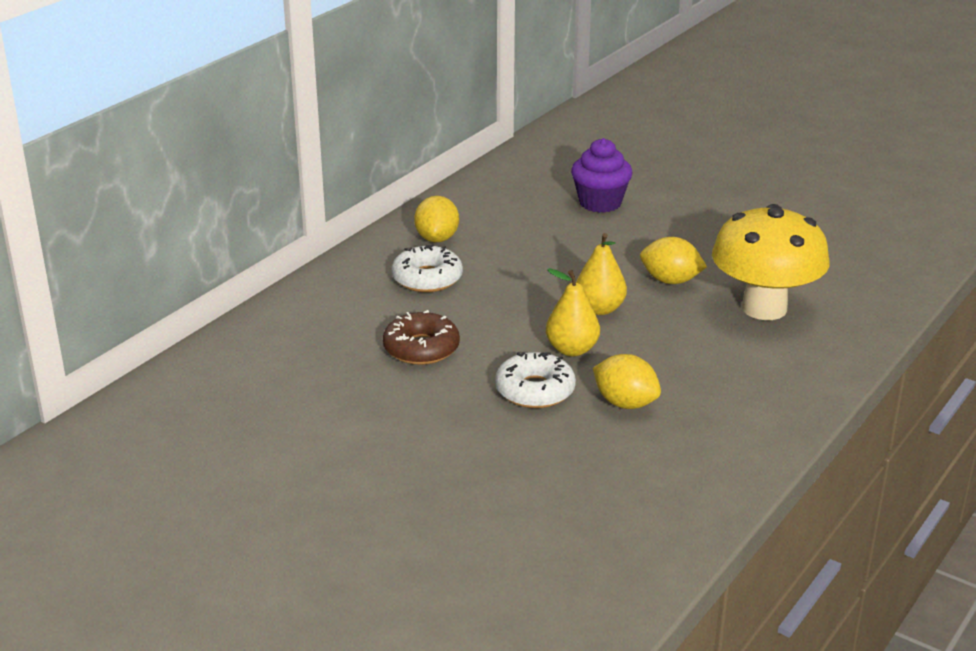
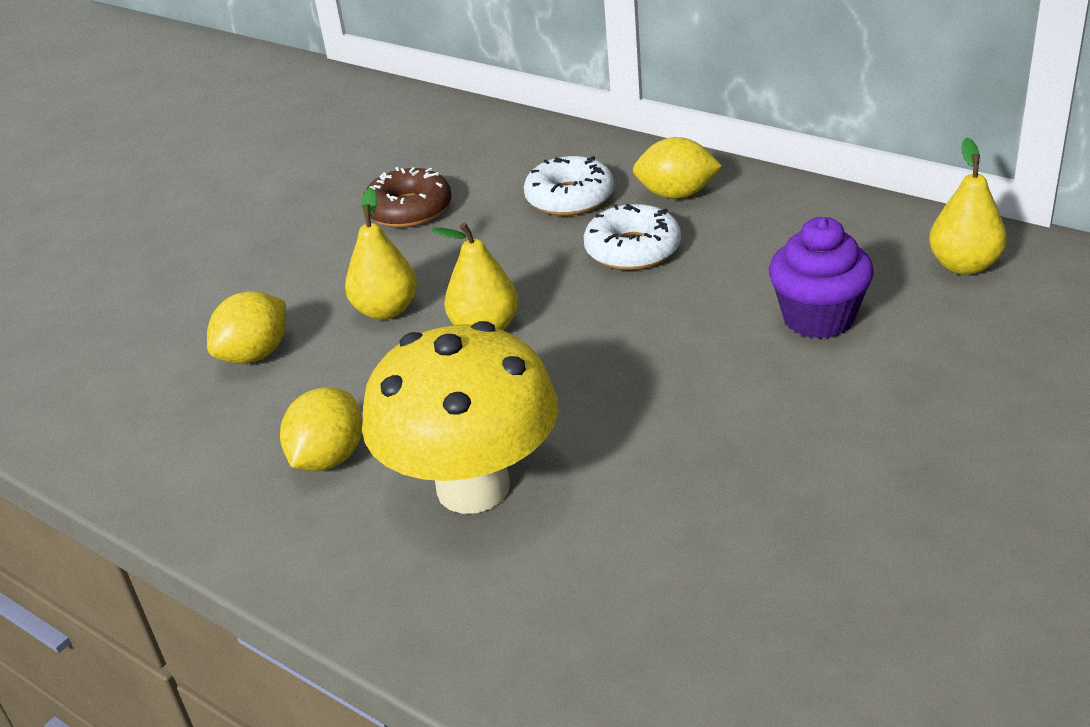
camera: 95 degrees right, 5 degrees up
white donut [495,352,576,408] -> white donut moved to [584,204,681,270]
yellow lemon [640,237,707,284] -> yellow lemon moved to [280,387,363,471]
none -> yellow pear [929,138,1007,275]

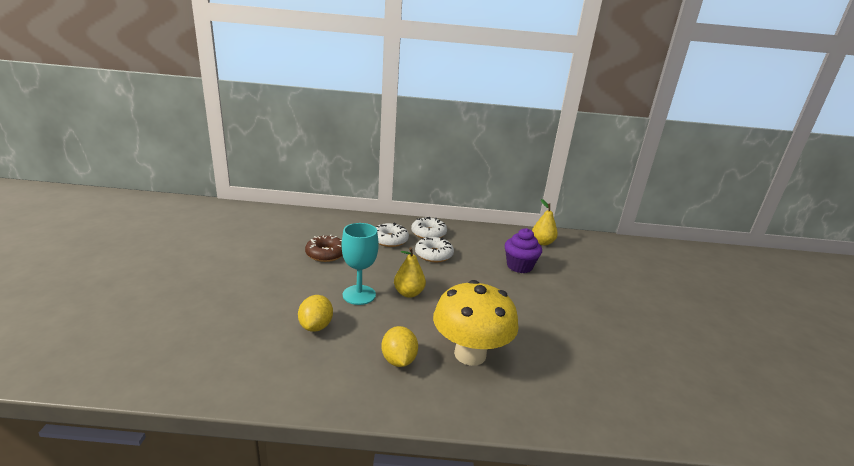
camera: 40 degrees left, 10 degrees down
yellow pear [345,188,417,320] -> turquoise goblet [342,223,379,305]
yellow lemon [633,137,722,199] -> white donut [411,217,447,238]

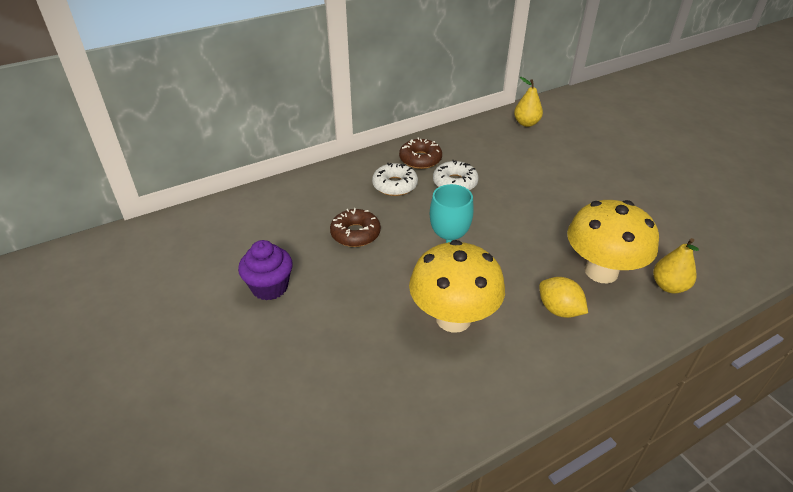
camera: 30 degrees left, 15 degrees up
yellow lemon [298,295,333,332] -> yellow mushroom [409,240,505,333]
yellow pear [394,247,426,298] -> yellow pear moved to [653,238,699,293]
white donut [411,217,447,238] -> brown donut [399,138,442,169]
purple cupcake [505,228,542,273] -> purple cupcake moved to [238,240,293,300]

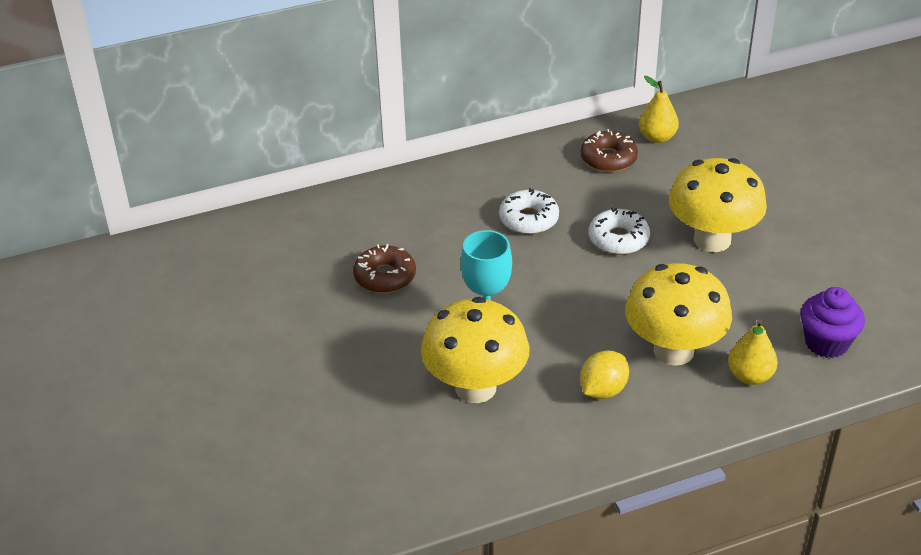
camera: 10 degrees right, 0 degrees up
purple cupcake [238,240,293,300] -> purple cupcake moved to [800,287,865,358]
white donut [372,163,418,196] -> white donut moved to [589,207,650,255]
brown donut [399,138,442,169] -> brown donut moved to [581,129,638,172]
yellow lemon [539,277,588,318] -> yellow lemon turned 75 degrees clockwise [580,350,629,399]
none -> yellow mushroom [669,158,767,252]

